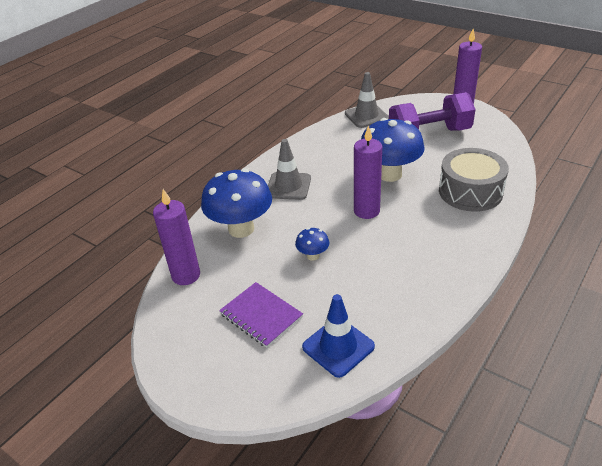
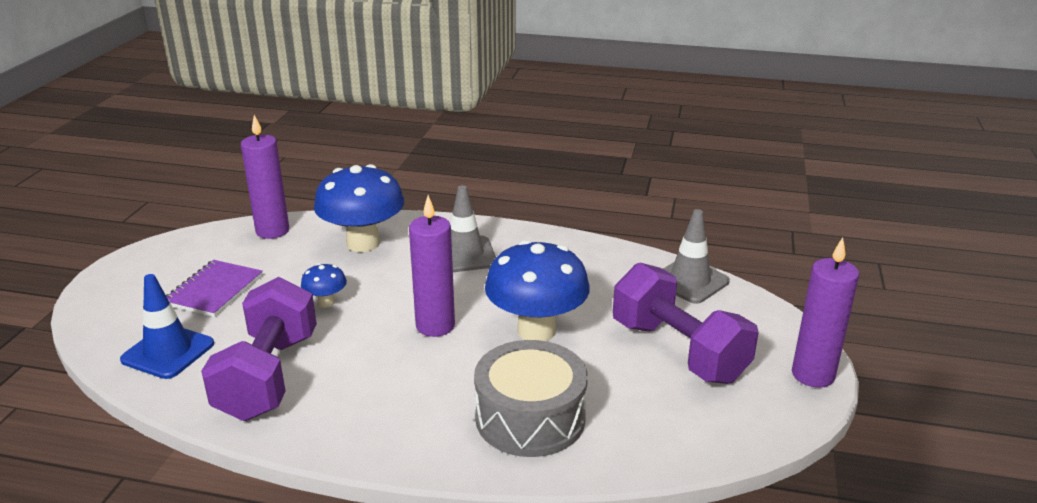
camera: 65 degrees right, 10 degrees down
none -> purple dumbbell [201,277,317,421]

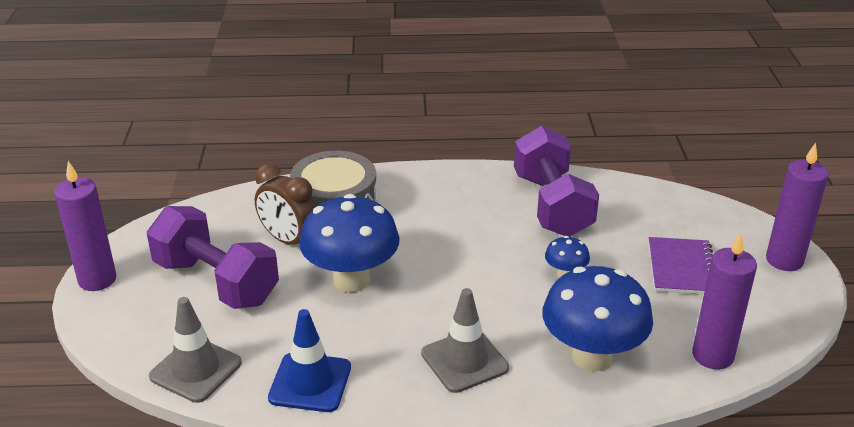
camera: 165 degrees right, 5 degrees up
blue traffic cone [120,274,214,379] -> blue traffic cone moved to [268,309,351,412]
purple candle [409,195,455,337] -> purple candle moved to [766,143,829,271]
none -> brown clock [255,164,316,245]

